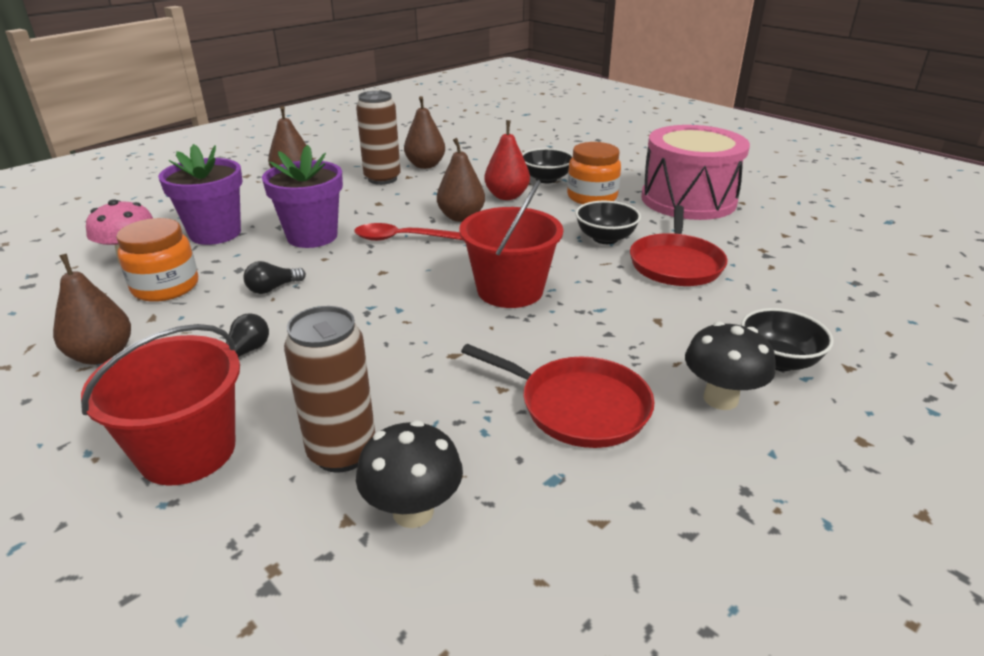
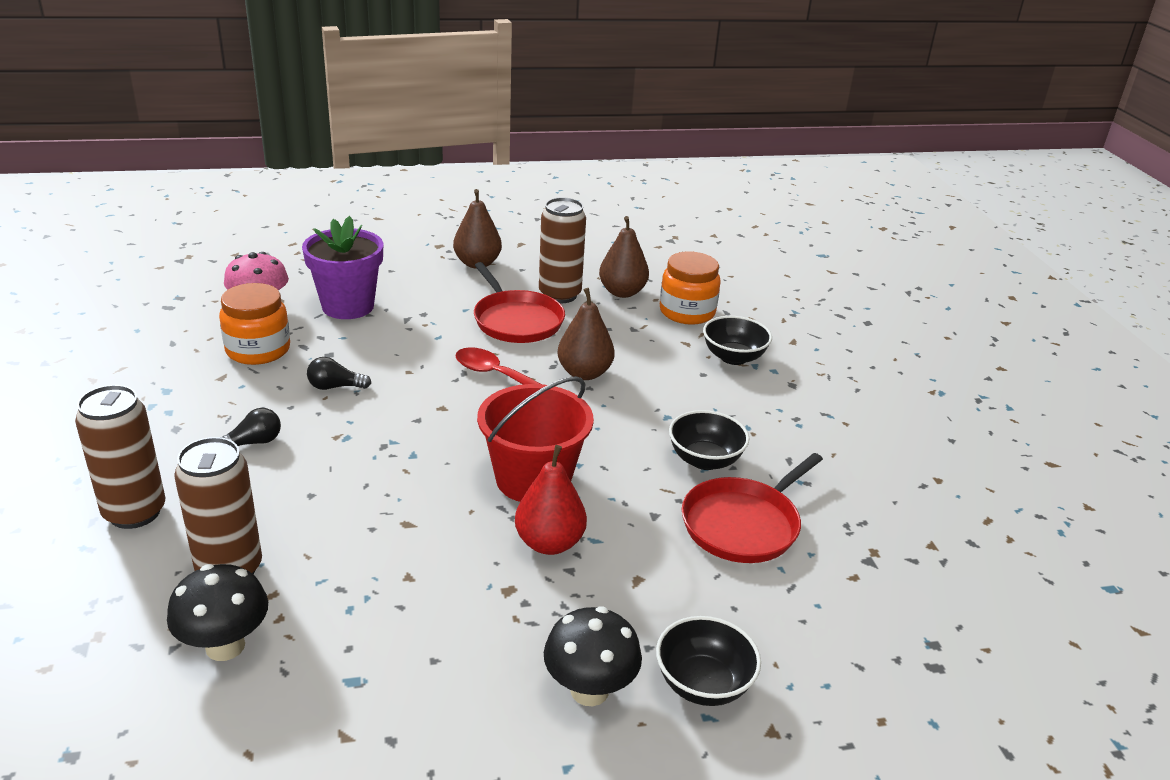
camera: 30 degrees right, 0 degrees up
brown pear [53,254,131,365] -> none
red bucket [81,324,240,486] -> brown can [75,385,165,529]
purple flower pot [262,145,343,248] -> none
red pan [461,344,655,448] -> red pan moved to [474,262,565,343]
red pear [484,120,530,200] -> red pear moved to [515,445,587,555]
orange jar [567,142,621,204] -> orange jar moved to [660,251,721,325]
pink drum [641,125,750,220] -> none

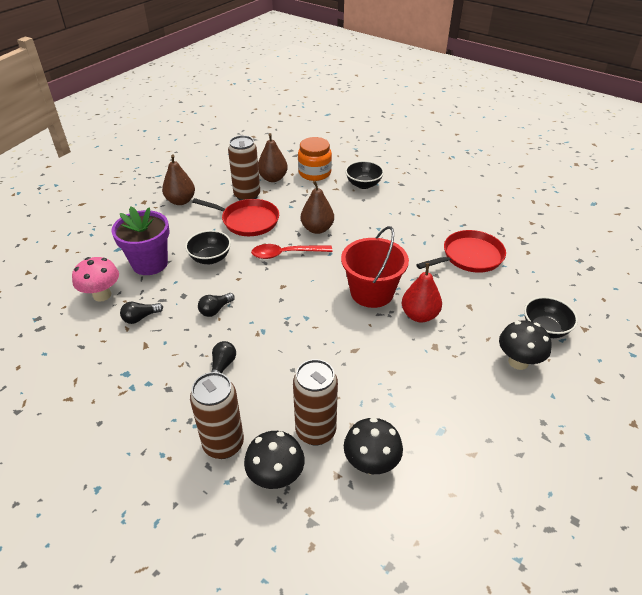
camera: 40 degrees left, 10 degrees up
orange jar [219,283,290,365] -> black light bulb [120,302,163,324]
black bowl [669,410,750,470] -> black bowl moved to [185,230,231,264]
red pan [682,453,823,563] -> red pan turned 120 degrees counterclockwise [416,230,506,273]
none -> black mushroom [244,431,305,489]

